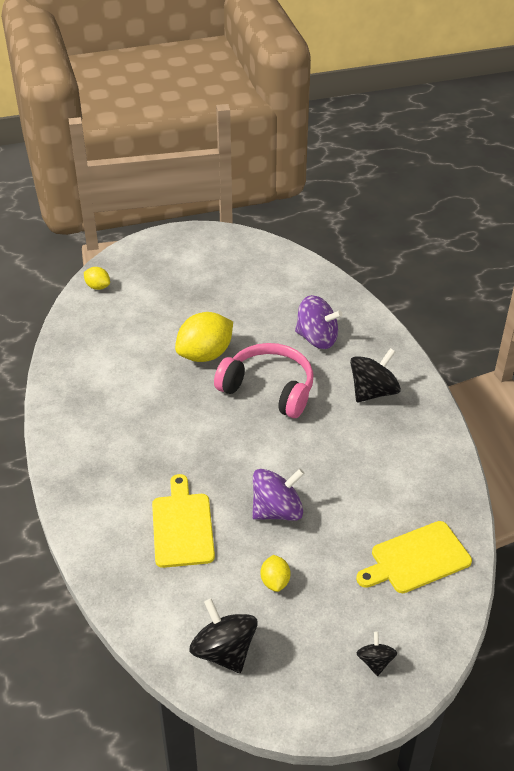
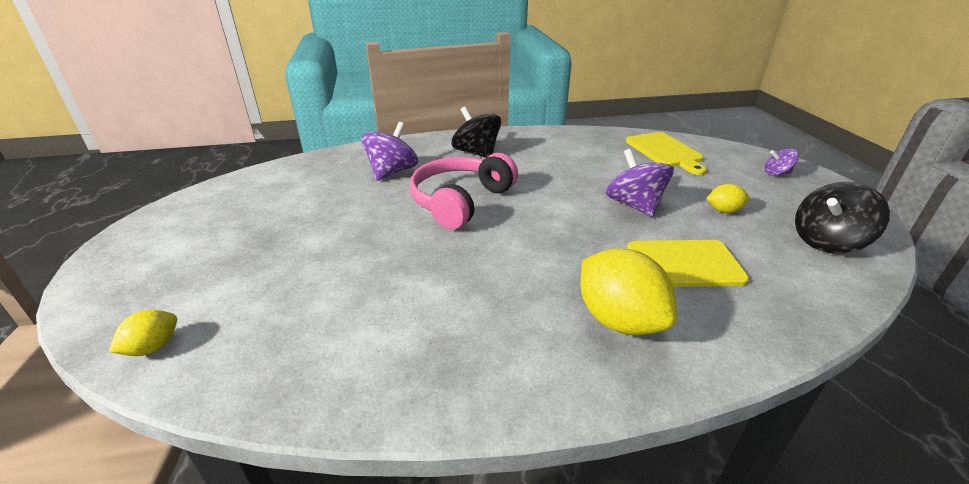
camera: 85 degrees left, 10 degrees down
yellow lemon [175,312,233,362] -> yellow lemon moved to [580,248,677,335]
black spinning top [357,632,397,676] -> purple spinning top [765,148,799,176]

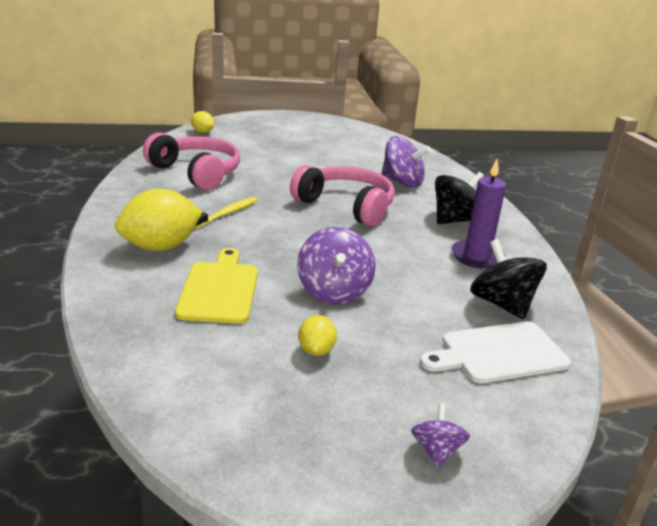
camera: 90 degrees right, 5 degrees down
purple spinning top [606,149,674,217] -> purple spinning top turned 105 degrees clockwise [297,227,376,304]
yellow cutting board [626,132,707,175] -> white cutting board [420,321,571,383]
black spinning top [795,182,890,253] -> black spinning top moved to [470,239,547,319]
none -> pink headphones [143,132,240,190]
none -> yellow toothbrush [195,197,257,228]
none -> purple candle [451,159,506,269]

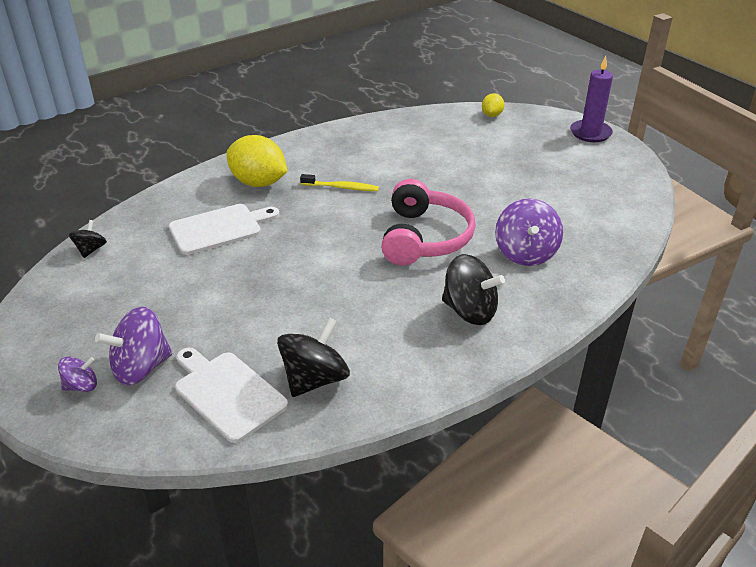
camera: 65 degrees right, 10 degrees up
pink headphones [143,132,240,190] -> none
yellow cutting board [175,248,258,324] -> white cutting board [169,204,280,255]
purple spinning top [297,227,376,304] -> purple spinning top moved to [95,307,172,385]
yellow lemon [298,315,337,356] -> none
purple candle [451,159,506,269] -> purple candle moved to [570,56,613,142]
none -> black spinning top [69,220,107,258]

